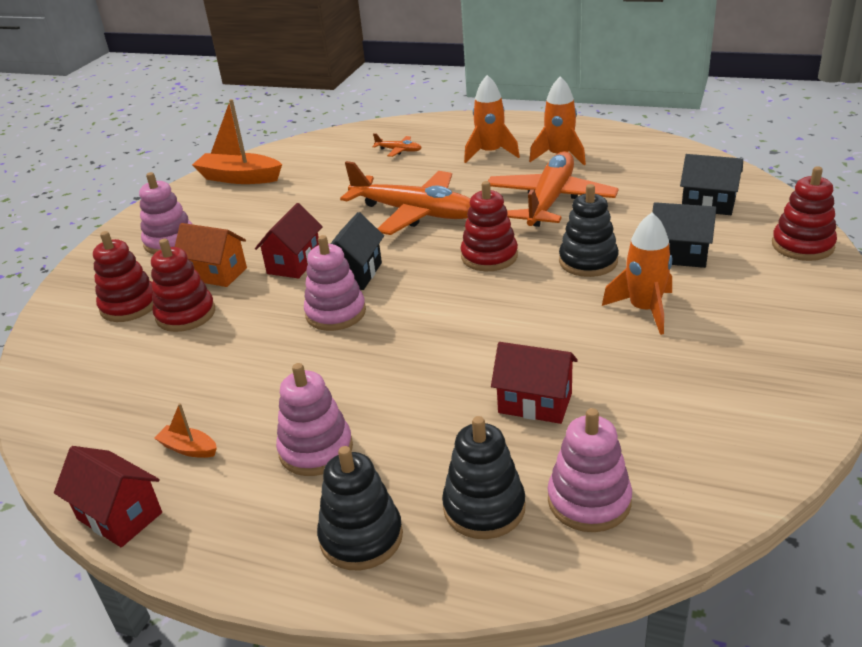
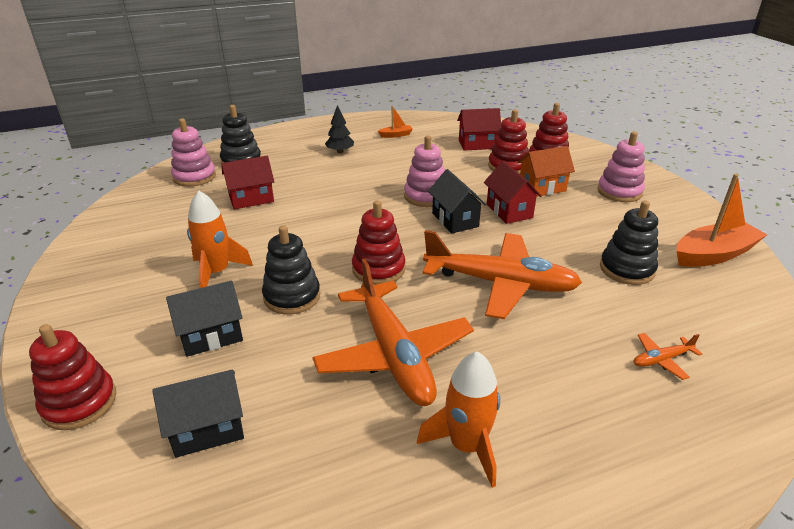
camera: 135 degrees right, 0 degrees up
red house [54,446,162,548] -> red house moved to [457,108,501,151]
pink stacking toy [276,363,353,476] -> black tree [325,105,354,153]
black stacking toy [317,446,403,570] -> black stacking toy moved to [600,201,658,285]
orange plane [340,161,471,235] -> orange plane turned 150 degrees counterclockwise [423,230,582,319]
orange rocket [464,75,520,163] -> none

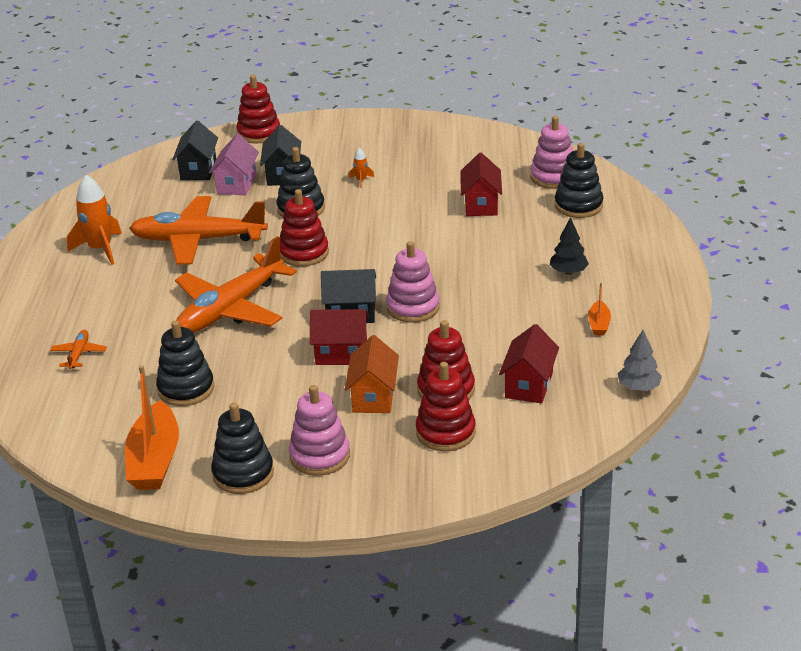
camera: 115 degrees right, 0 degrees up
orange rocket [187,191,253,288] -> orange rocket [349,148,374,188], size x0.47
none -> pink house [209,134,259,195]
none -> black stacking toy [211,402,274,494]
none -> grey tree [618,330,662,391]

